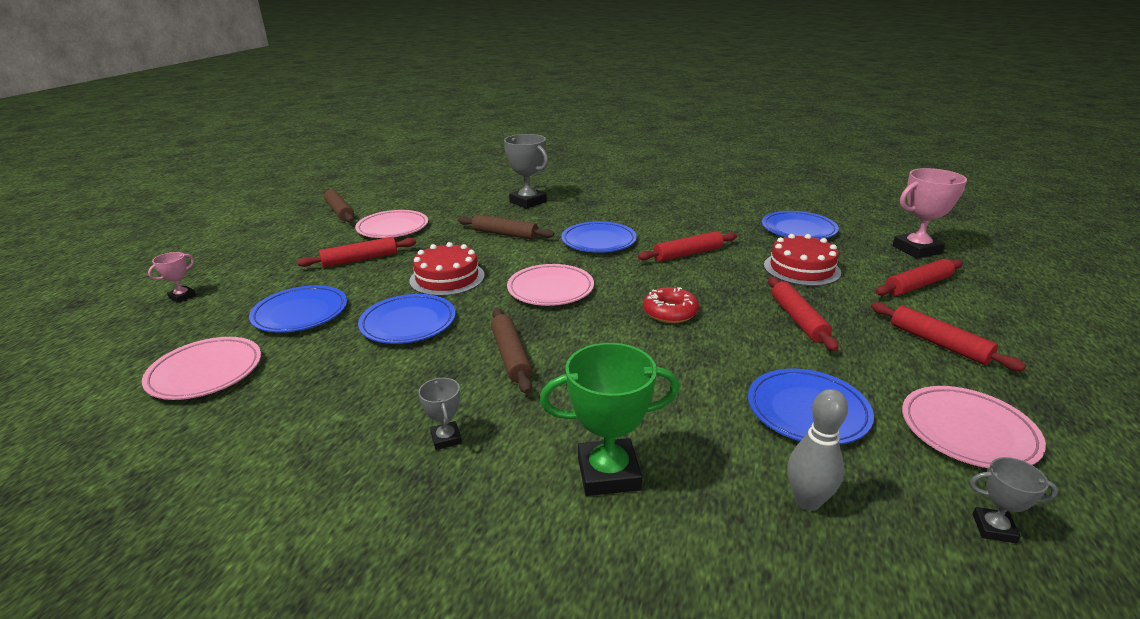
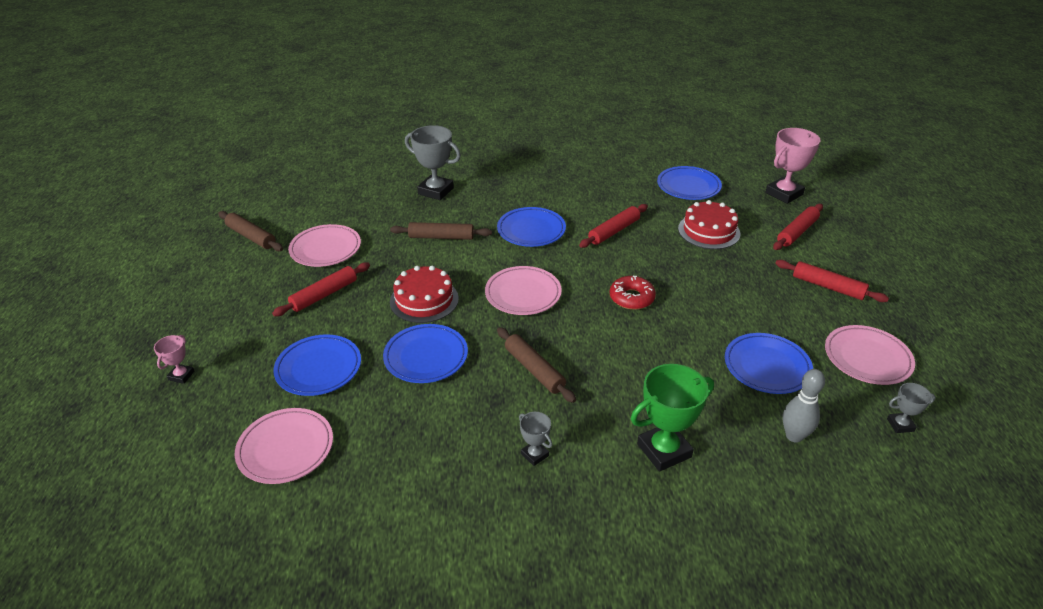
camera: 20 degrees left, 10 degrees up
red rolling pin [768,277,839,351] -> none

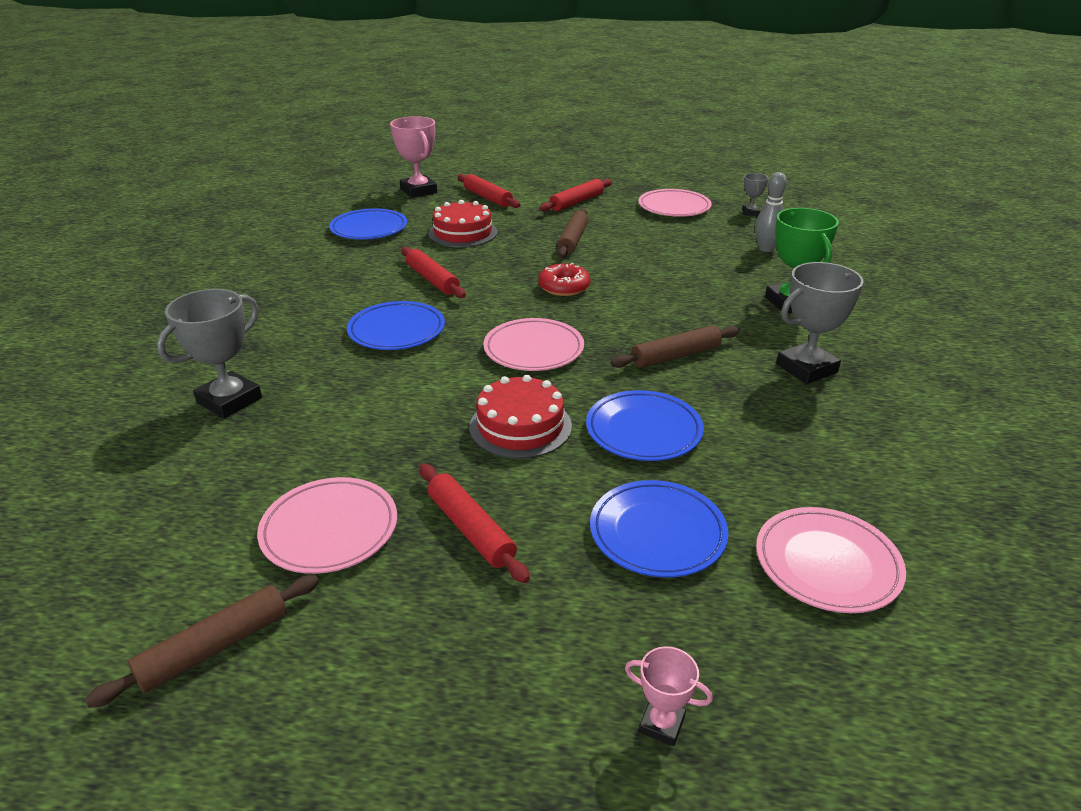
camera: 80 degrees left, 5 degrees down
brown rolling pin [390,222,492,240] -> brown rolling pin moved to [557,208,588,258]
grey trophy [519,412,552,466] -> grey trophy [776,262,864,384], size x1.96
blue plate [725,333,813,394] -> none

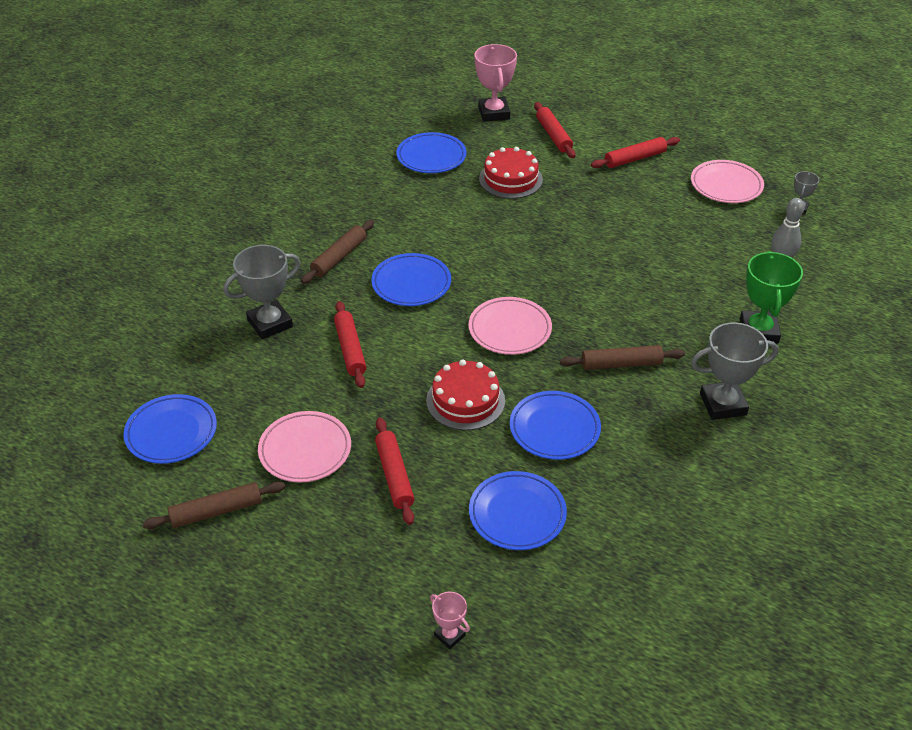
camera: 20 degrees right, 10 degrees up
red rolling pin [401,247,466,298] -> red rolling pin moved to [334,301,366,388]
red donut [538,263,591,296] -> none
brown rolling pin [557,208,588,258] -> brown rolling pin moved to [301,220,374,284]
pink plate [756,507,906,613] -> none
none -> blue plate [124,394,217,464]

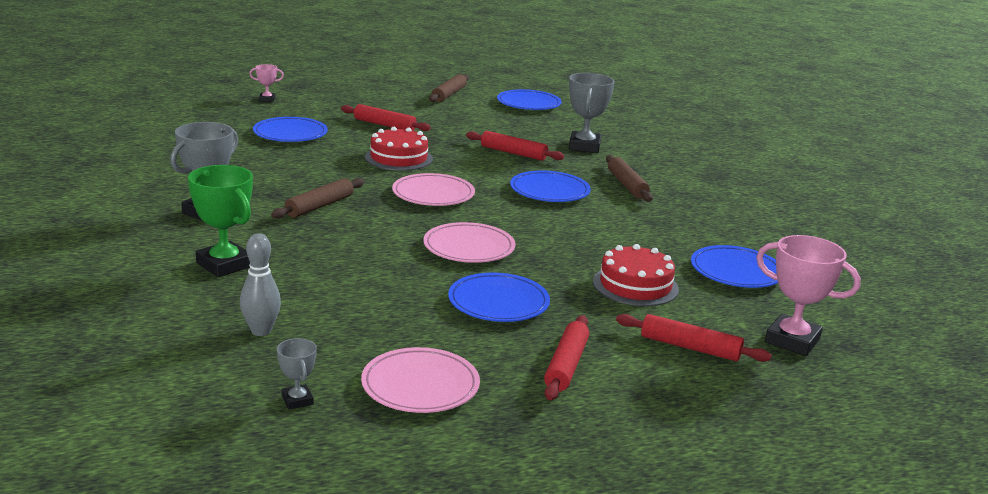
camera: 130 degrees right, 20 degrees down
pink plate [258,411,351,482] -> pink plate moved to [423,222,515,263]
blue plate [510,391,601,460] -> blue plate moved to [448,272,550,322]

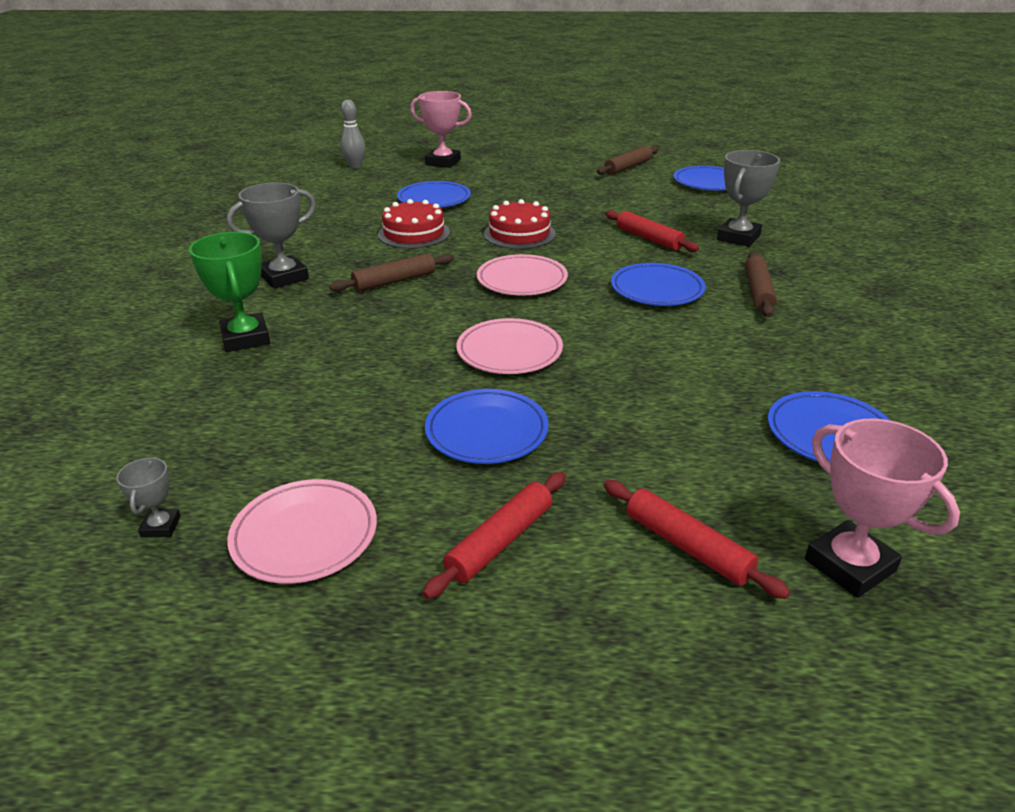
camera: 25 degrees right, 10 degrees up
grey bowling pin [240,233,281,336] -> grey bowling pin moved to [341,100,365,168]
pink trophy [249,64,284,102] -> pink trophy [410,91,472,168], size x1.96
red rolling pin [341,104,431,131] -> none
red cake [593,244,679,306] -> red cake moved to [378,199,450,248]

